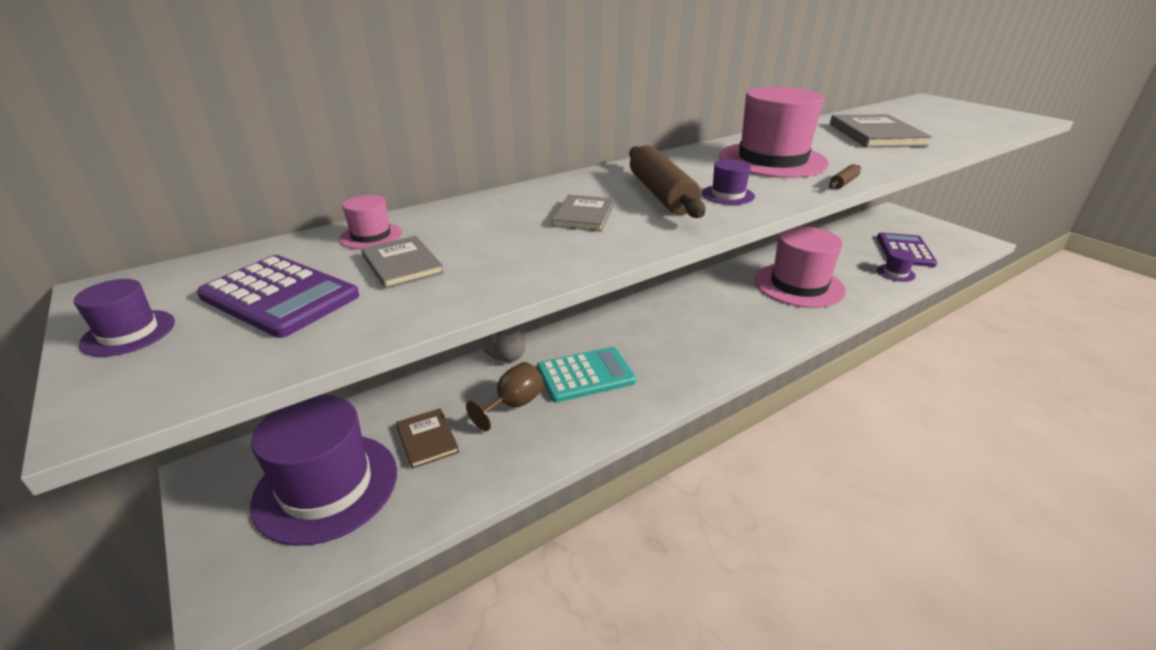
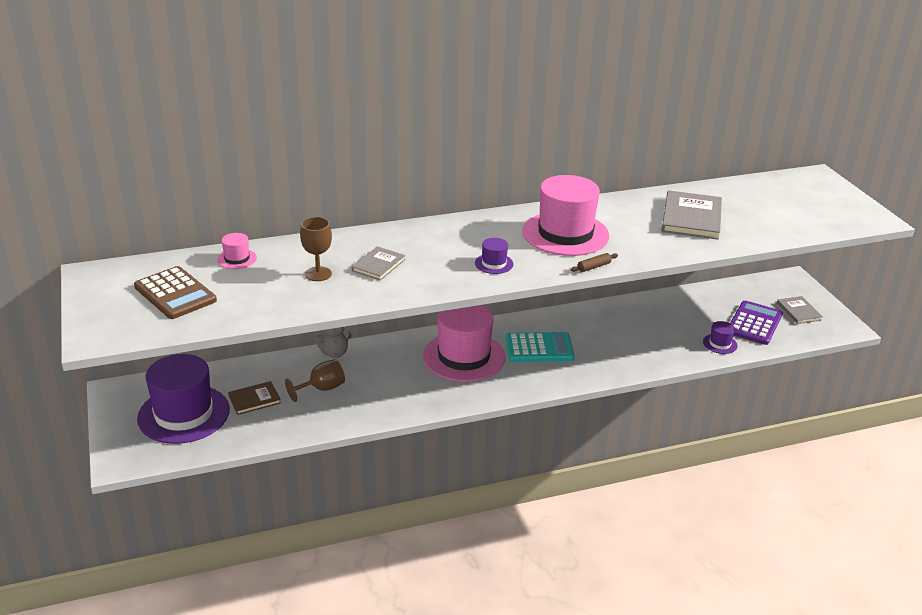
camera: 15 degrees right, 0 degrees up
purple hat [73,279,175,357] -> none
purple calculator [197,255,359,338] -> brown calculator [134,266,217,319]
grey book [361,236,444,289] -> grey book moved to [777,296,823,324]
brown book [396,408,459,469] -> brown book turned 75 degrees clockwise [228,381,281,415]
turquoise calculator [537,347,636,403] -> turquoise calculator moved to [505,332,574,362]
brown rolling pin [629,145,705,218] -> none
pink hat [754,226,845,308] -> pink hat moved to [423,305,505,382]
none -> brown goblet [300,217,332,281]

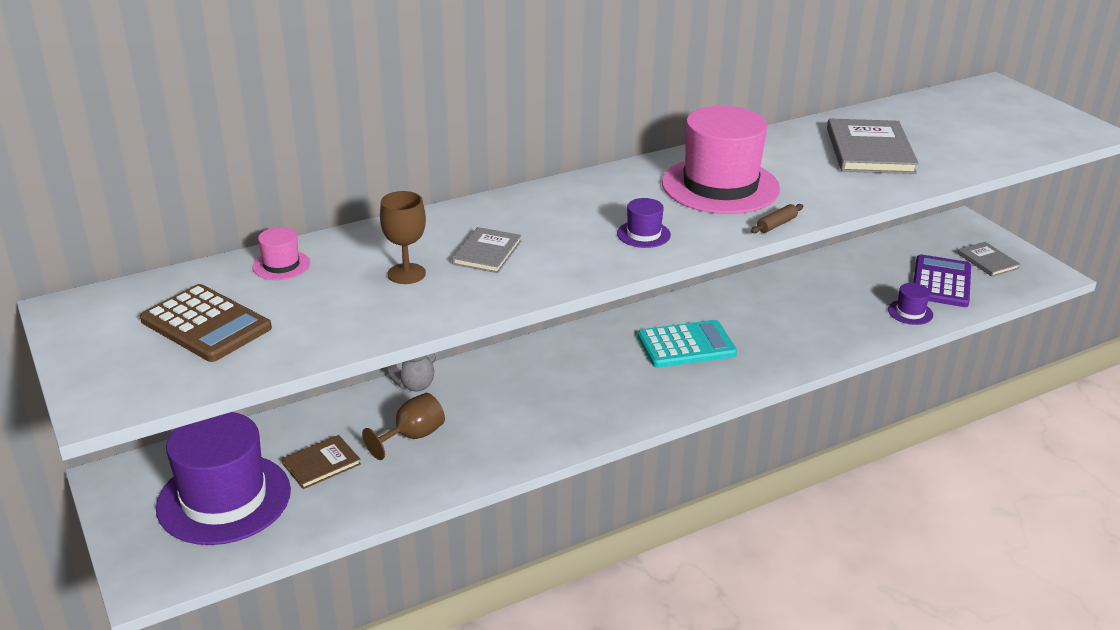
camera: 10 degrees left, 0 degrees up
pink hat [423,305,505,382] -> none

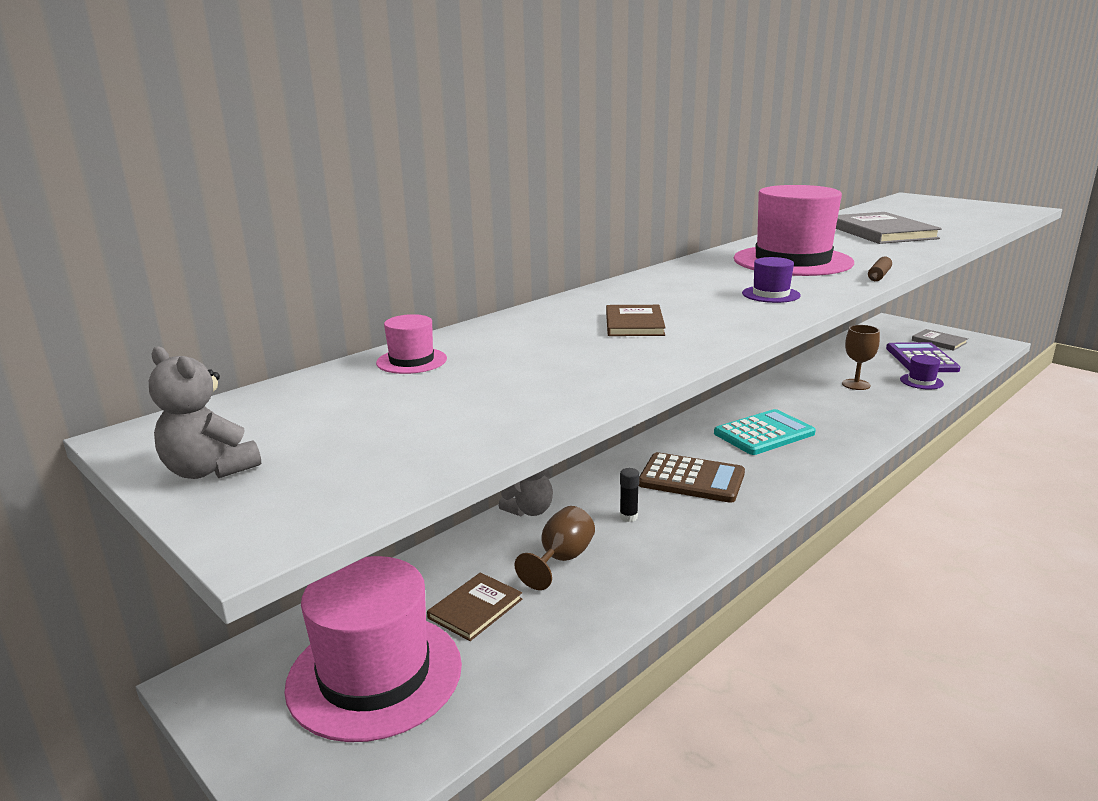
camera: 15 degrees left, 10 degrees down
brown calculator [140,284,272,362] -> brown calculator moved to [639,452,745,503]
purple hat [156,412,291,545] -> pink hat [284,556,462,742]
brown goblet [380,191,426,284] -> brown goblet moved to [842,325,880,390]
grey book [452,227,521,273] -> brown book [606,305,666,336]
none -> grey teddy bear [149,347,261,479]
none -> black glue stick [620,468,639,522]

